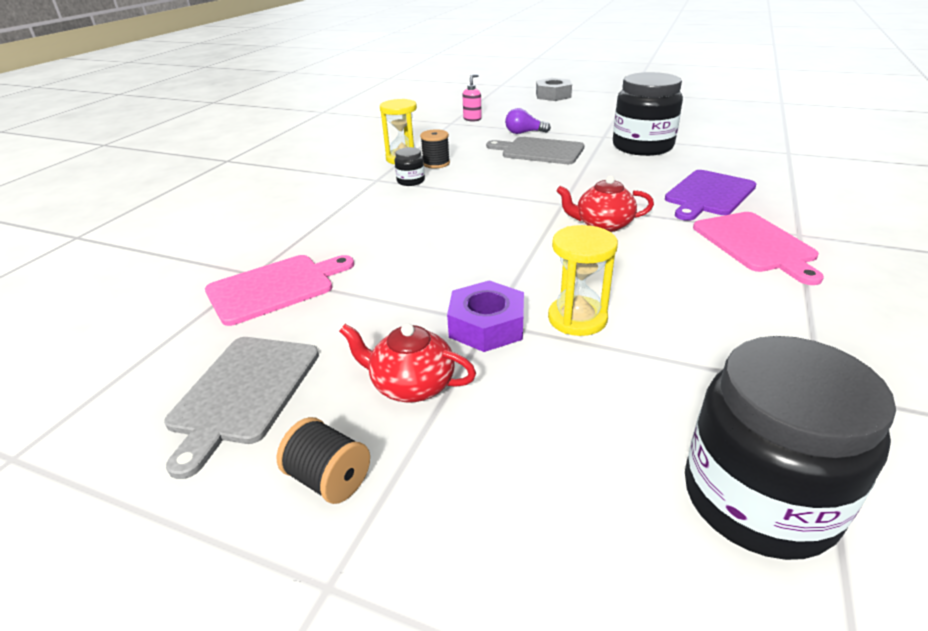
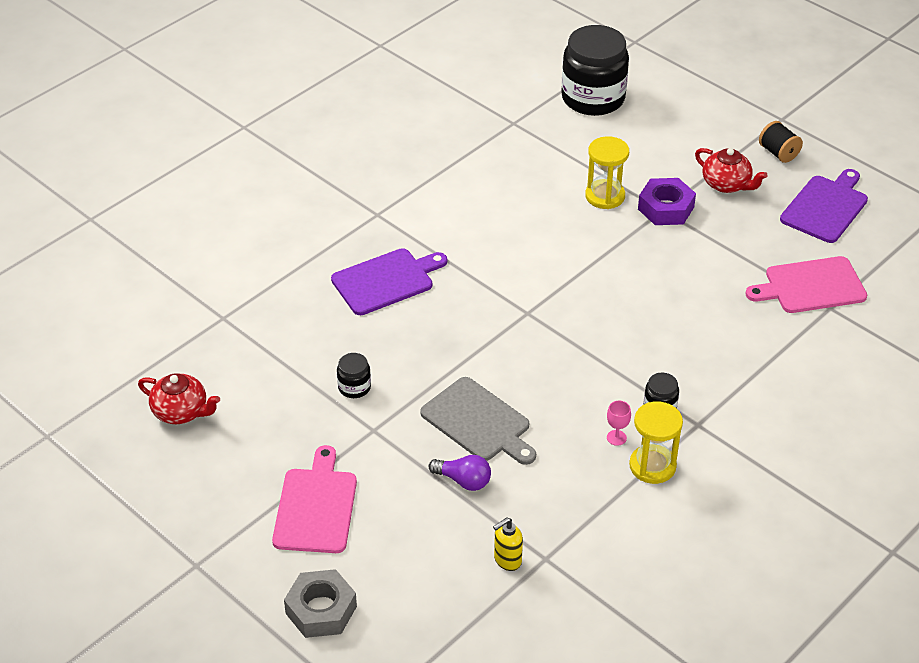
camera: 160 degrees left, 10 degrees up
grey cutting board [164,337,319,479] -> purple cutting board [780,169,868,243]
black spool [420,129,450,169] -> pink goblet [607,401,631,446]
pink soap dispenser [462,74,482,121] -> yellow soap dispenser [493,517,523,571]
red teapot [556,175,654,232] -> red teapot moved to [138,373,220,424]
black jar [613,72,683,156] -> black jar [337,353,371,398], size x0.43
pink cutting board [693,212,824,285] -> pink cutting board moved to [272,445,357,553]

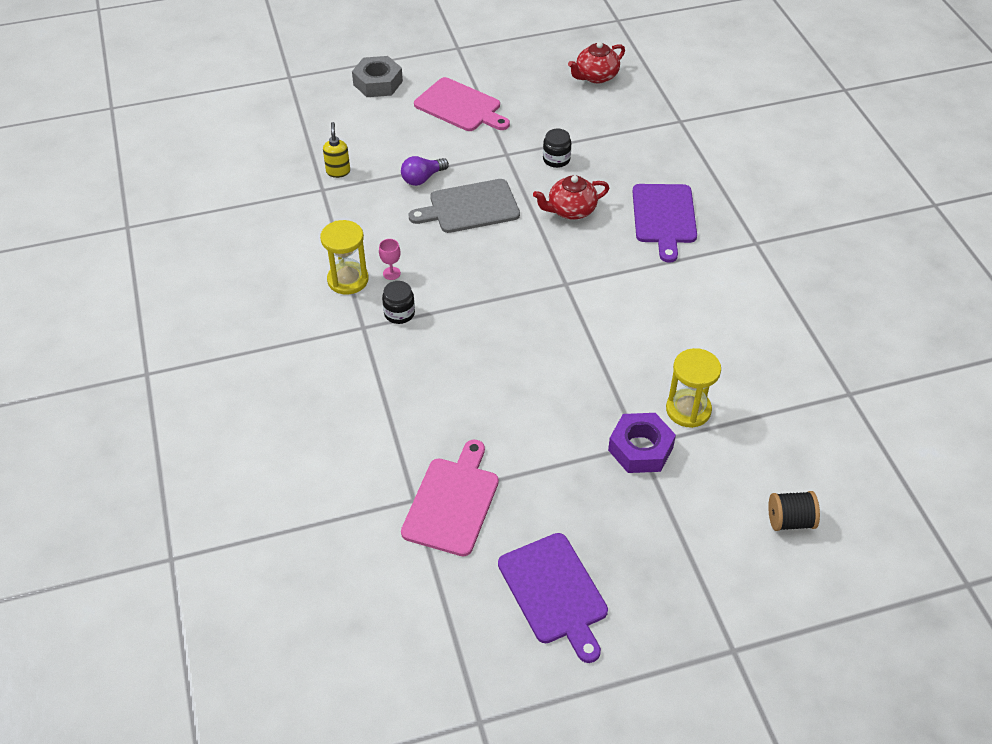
camera: 120 degrees right, 5 degrees up
black jar [561,25,629,116] -> none
red teapot [695,148,768,193] -> red teapot moved to [533,175,609,220]
black spool [759,121,803,163] -> black spool moved to [768,491,820,531]

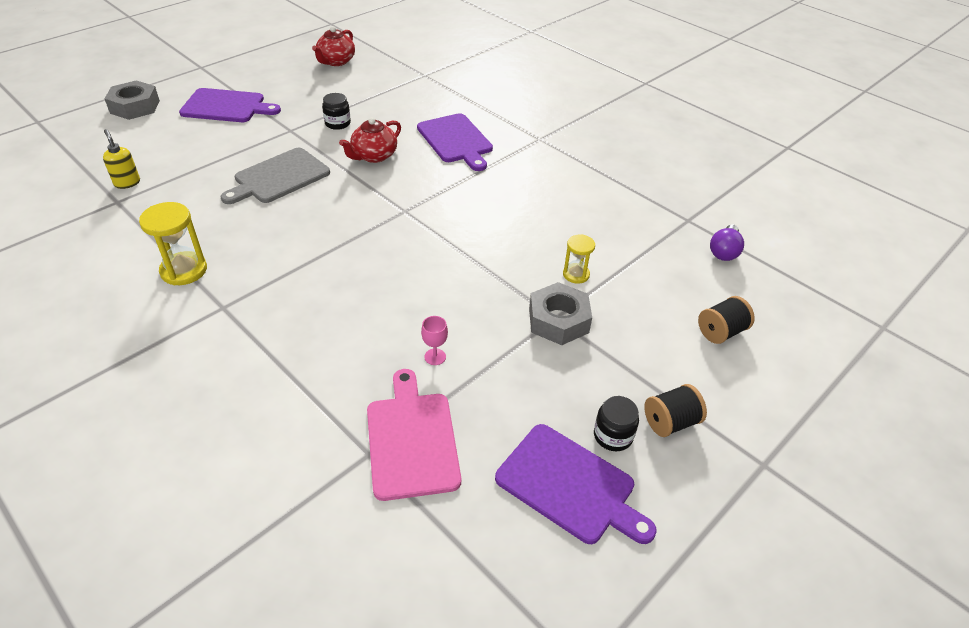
camera: 30 degrees left, 5 degrees down
pink goblet [379,239,401,280] -> pink goblet moved to [421,316,448,365]
black jar [382,281,415,324] -> black jar moved to [594,396,639,451]
purple light bulb [401,156,449,186] -> purple light bulb moved to [710,224,744,261]
pink cutting board [414,77,510,131] -> purple cutting board [179,88,281,122]
purple nut [608,413,676,473] -> grey nut [529,282,592,345]
yellow hourglass [666,348,721,428] -> yellow hourglass [563,234,595,284], size x0.61
none -> black spool [644,384,707,437]

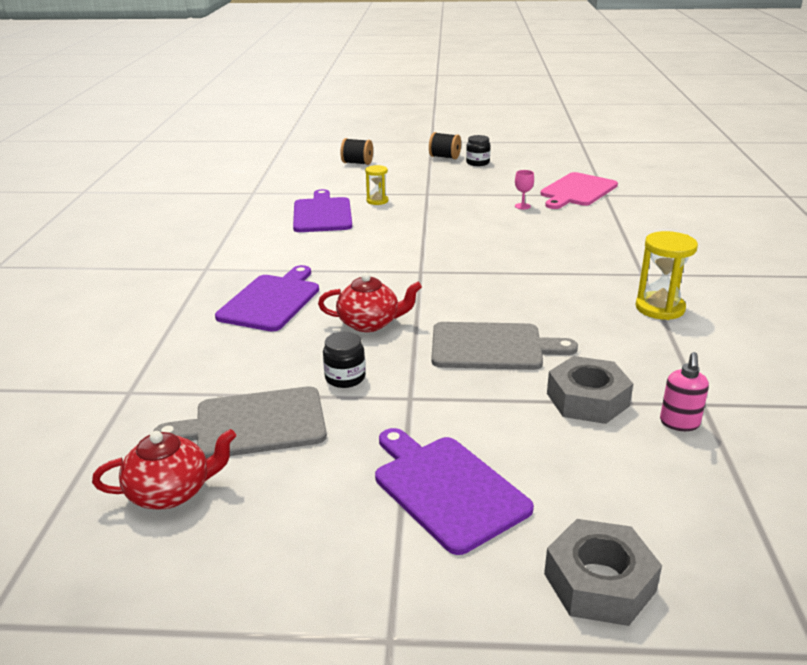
camera: 130 degrees left, 15 degrees down
yellow soap dispenser [103,129,140,189] -> pink soap dispenser [660,352,709,431]
purple cutting board [495,424,657,544] -> purple cutting board moved to [293,189,352,232]
grey nut [529,282,592,345] -> grey nut moved to [547,356,633,424]
purple light bulb [710,224,744,261] -> none
none -> grey cutting board [154,386,327,459]

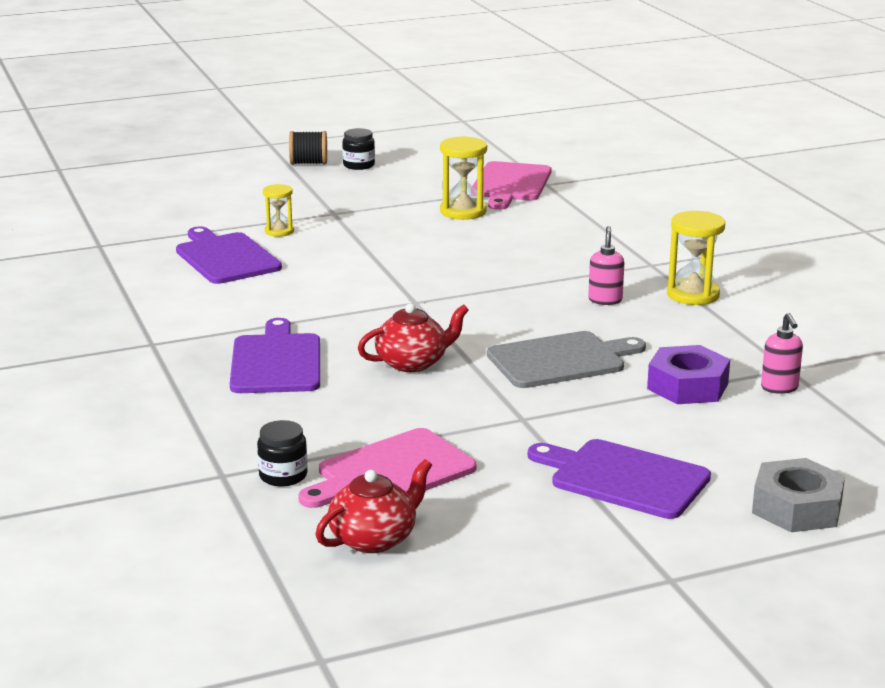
camera: 25 degrees left, 5 degrees down
grey cutting board [154,386,327,459] -> pink cutting board [299,428,476,508]
black jar [323,332,365,388] -> black jar moved to [257,420,307,487]
black spool [340,138,373,165] -> none
pink goblet [515,170,534,209] -> yellow hourglass [440,136,487,220]
grey nut [547,356,633,424] -> purple nut [647,345,730,404]
none -> pink soap dispenser [588,226,624,305]

